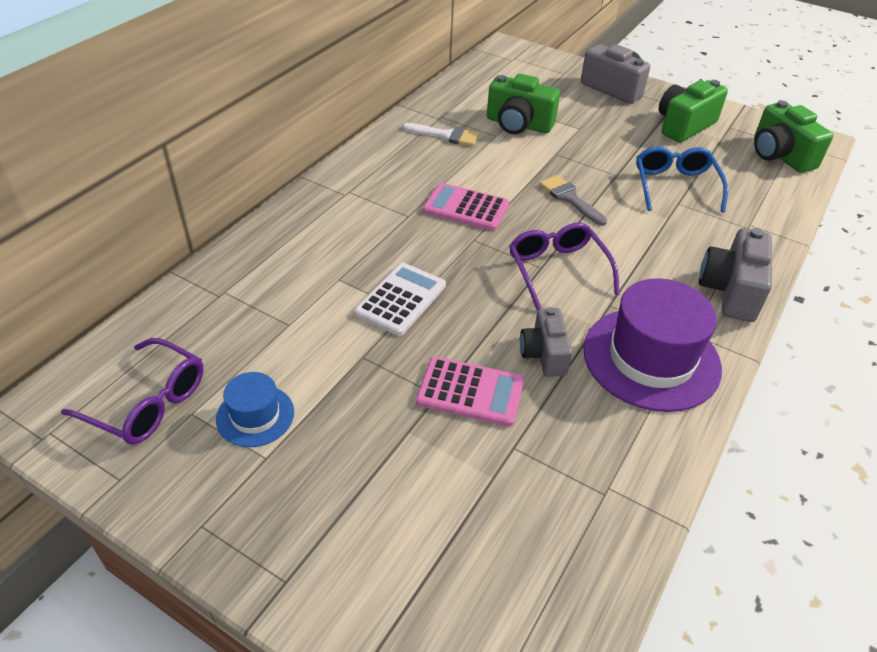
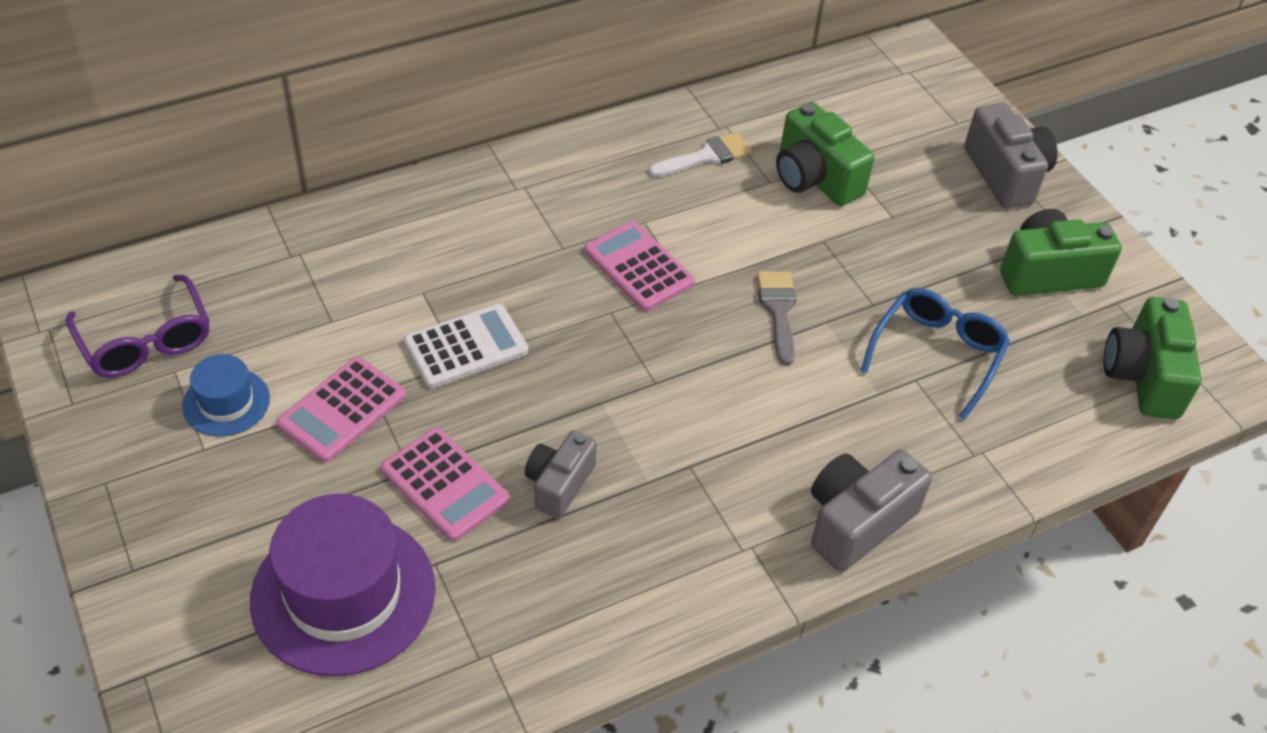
camera: 30 degrees right, 5 degrees up
white brush [403,123,479,146] -> white brush turned 75 degrees counterclockwise [648,132,752,177]
purple glasses [509,223,620,311] -> none
purple hat [583,278,722,412] -> purple hat moved to [250,494,436,677]
none -> pink calculator [276,357,406,463]

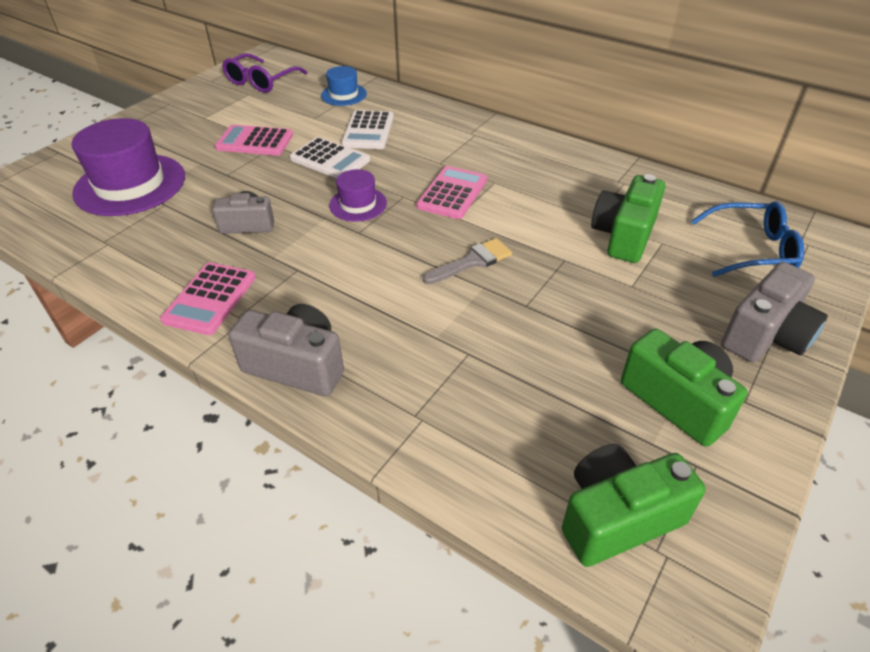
camera: 65 degrees right, 5 degrees down
blue hat [182,354,270,437] -> blue hat moved to [321,66,367,106]
pink calculator [381,428,509,541] -> pink calculator moved to [160,262,256,335]
white brush [648,132,752,177] -> none
blue glasses [861,288,1010,420] -> blue glasses moved to [691,201,804,277]
none -> purple hat [329,169,387,222]
none -> white calculator [341,110,394,149]

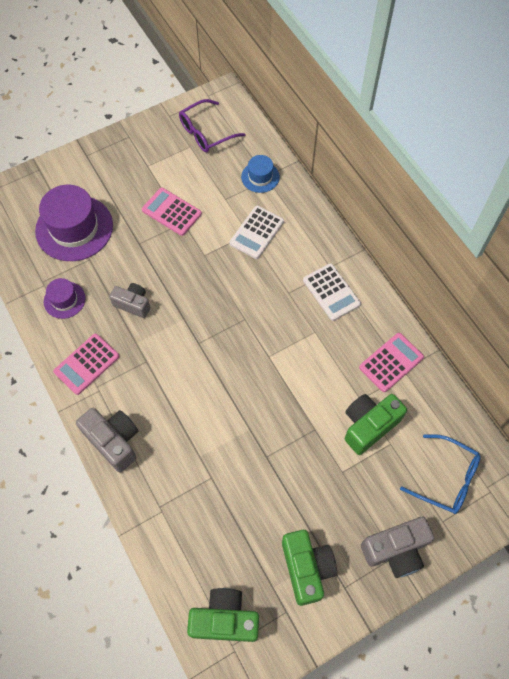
camera: 25 degrees right, 20 degrees up
white calculator [290,137,370,178] -> white calculator moved to [303,263,361,321]
purple hat [329,169,387,222] -> purple hat moved to [44,278,85,319]
pink calculator [416,166,487,219] -> pink calculator moved to [359,333,424,392]
grey brush [423,238,512,284] -> none

